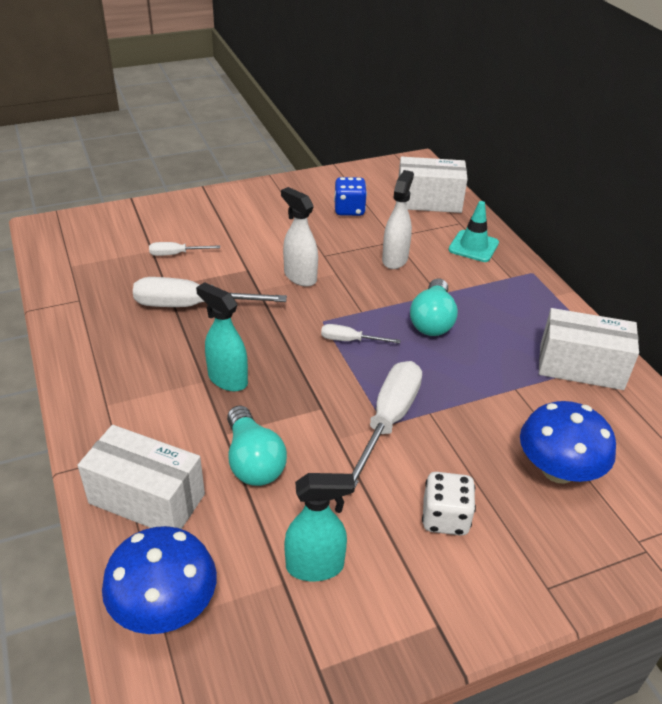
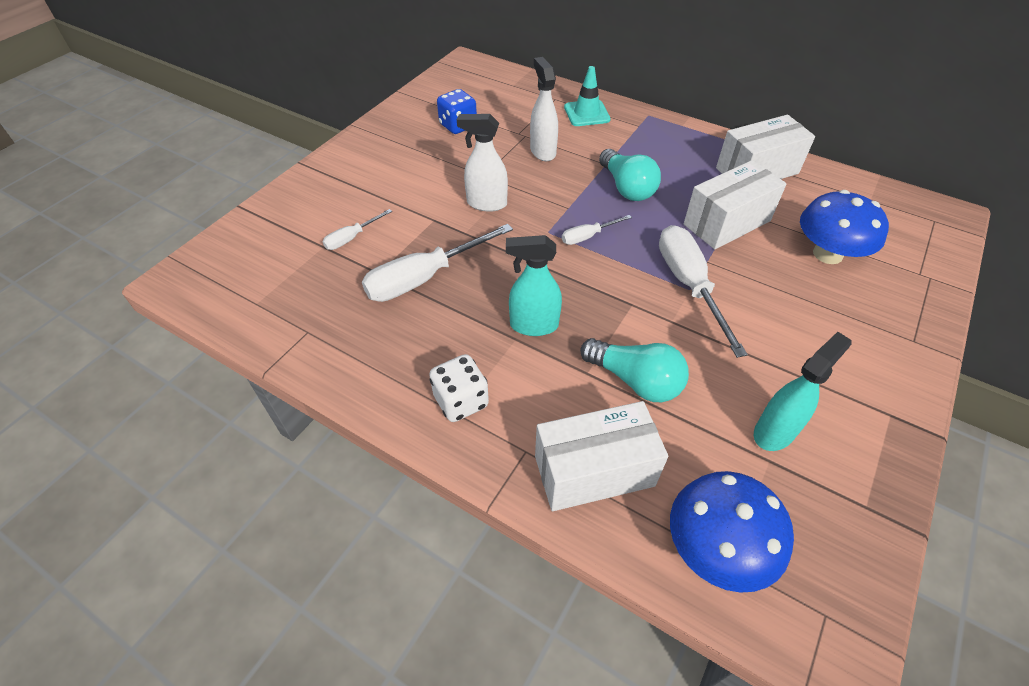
camera: 35 degrees left, 10 degrees up
white box [398,157,468,213] -> white box moved to [684,160,787,249]
white dice [422,472,476,536] -> white dice moved to [429,354,489,422]

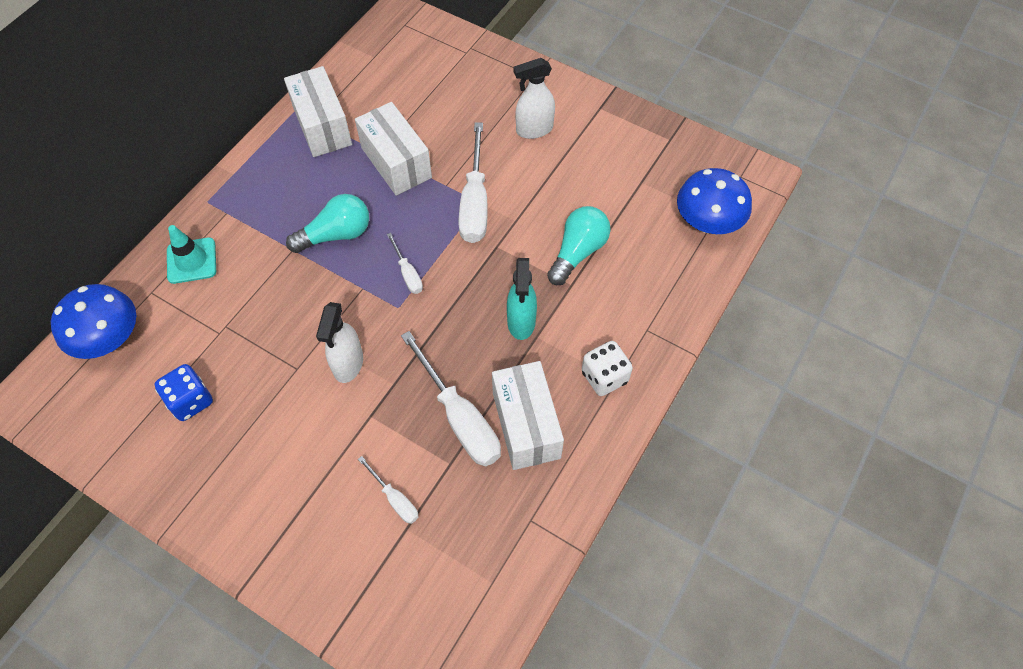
camera: 90 degrees left, 10 degrees up
white spray bottle [530,57,558,161] -> white spray bottle moved to [513,58,555,139]
white box [535,401,668,511] -> white box moved to [492,361,564,470]
white screwdriver [659,225,748,358] -> white screwdriver turned 75 degrees counterclockwise [459,122,488,243]
turquoise spray bottle [754,332,851,451] -> none
blue mushroom [800,190,889,264] -> blue mushroom moved to [51,284,136,359]

